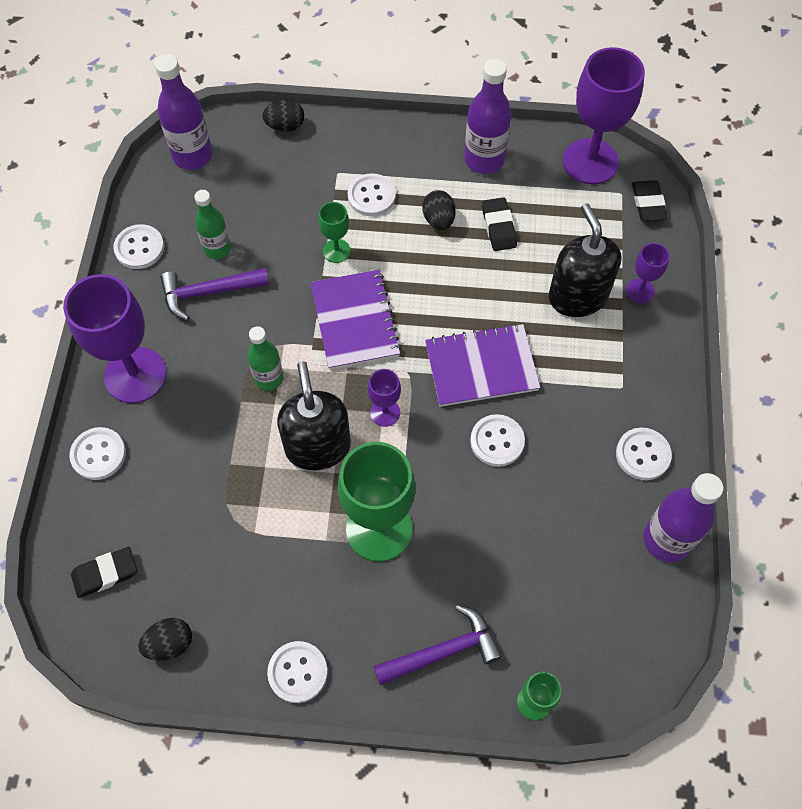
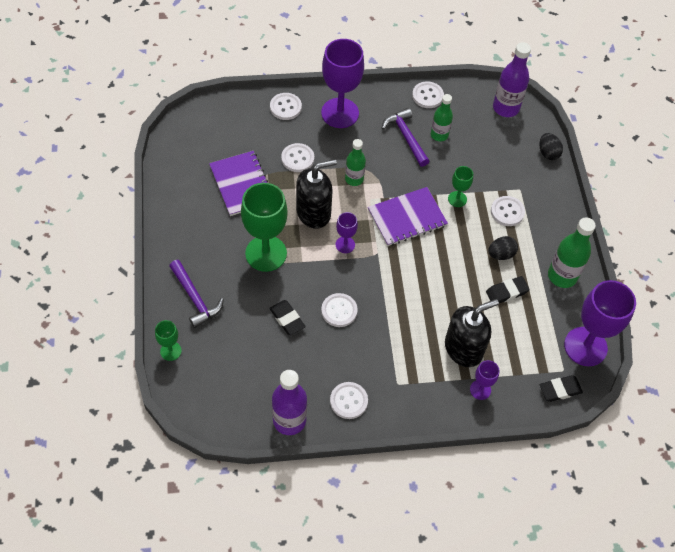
camera: 75 degrees right, 5 degrees down
black eraser [71,547,137,598] -> black eraser moved to [269,300,306,335]
black egg [138,618,192,661] -> none
white button [267,641,328,703] -> white button moved to [281,143,314,172]
purple notebook [425,323,540,407] -> purple notebook moved to [209,151,268,216]
purple bottle [464,59,512,174] -> green bottle [548,217,596,288]

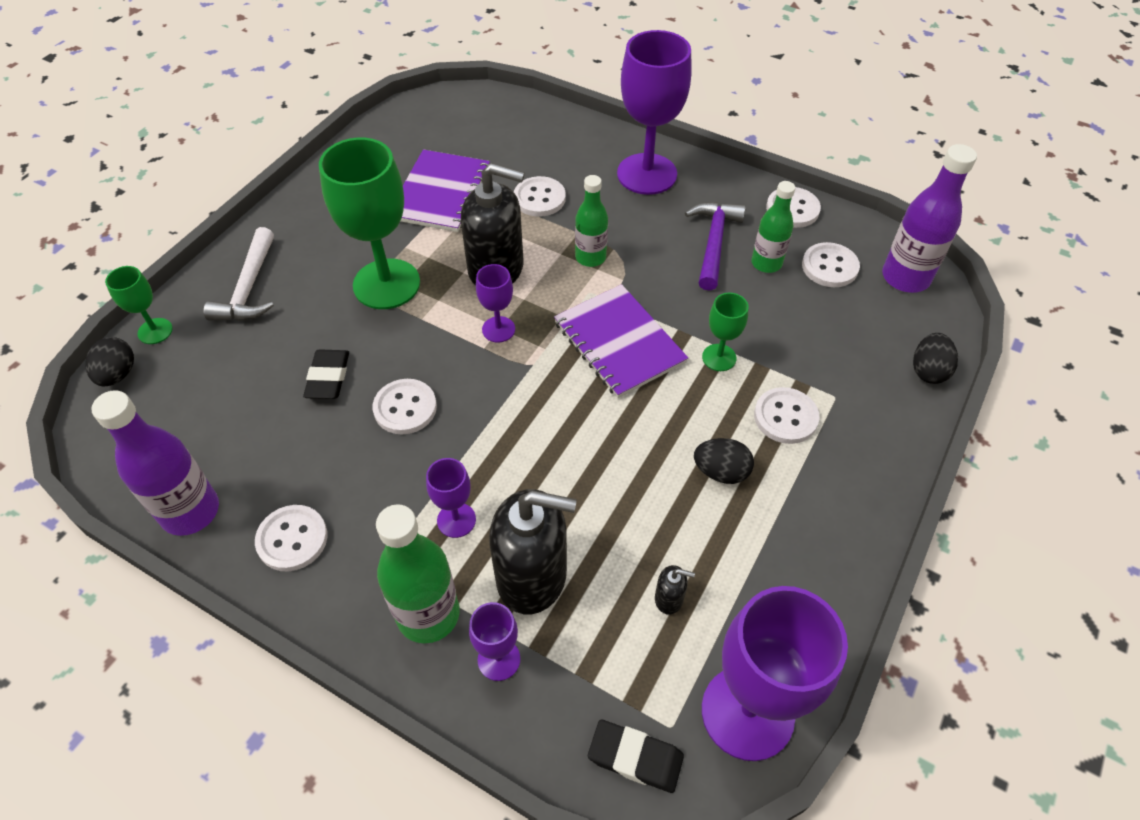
camera: 40 degrees right, 5 degrees down
purple hammer [169,260,224,328] -> white hammer [204,227,274,321]
white button [270,93,302,120] -> white button moved to [802,242,860,287]
purple notebook [368,187,448,246] -> purple notebook turned 45 degrees clockwise [554,284,688,398]
black eraser [486,276,530,303] -> none
green bottle [548,217,596,288] -> green bottle moved to [376,504,460,644]
none -> black egg [85,337,134,386]
none -> purple goblet [426,458,476,538]
none -> black soap dispenser [655,565,695,615]

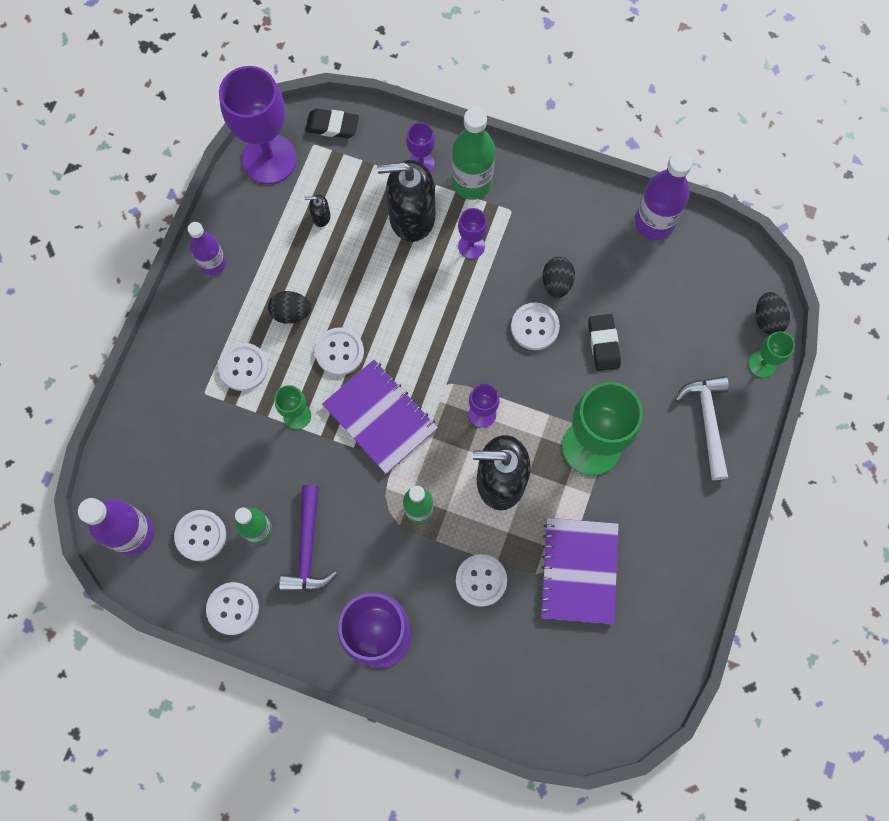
camera: 170 degrees right, 20 degrees up
white button [255,505,328,571] -> white button moved to [315,327,364,376]
black egg [913,333,958,384] -> black egg moved to [542,257,575,298]
none -> purple bottle [188,222,226,275]

